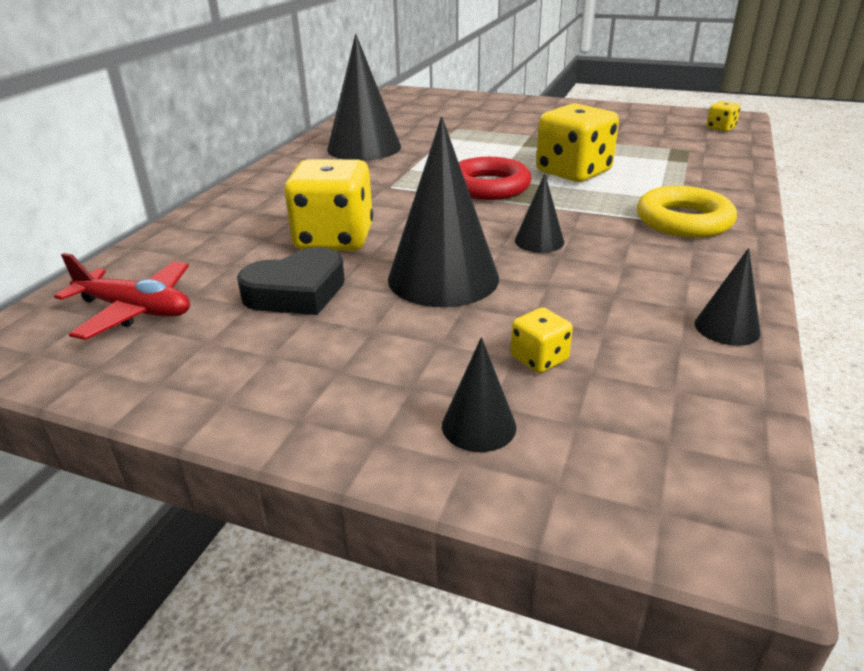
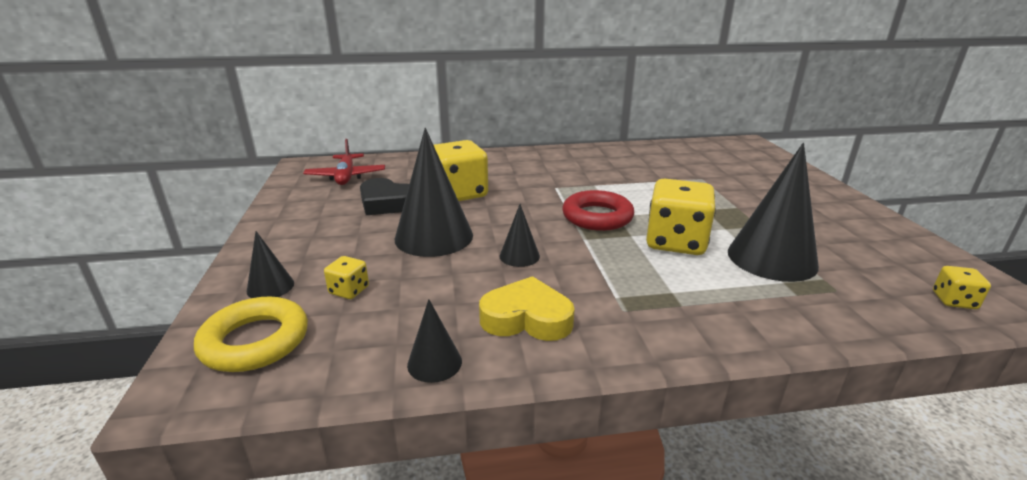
camera: 60 degrees right, 5 degrees down
black cone [327,34,401,161] -> black cone moved to [728,143,819,282]
yellow ring [637,186,737,238] -> yellow ring moved to [194,297,308,372]
none -> yellow heart [479,276,575,341]

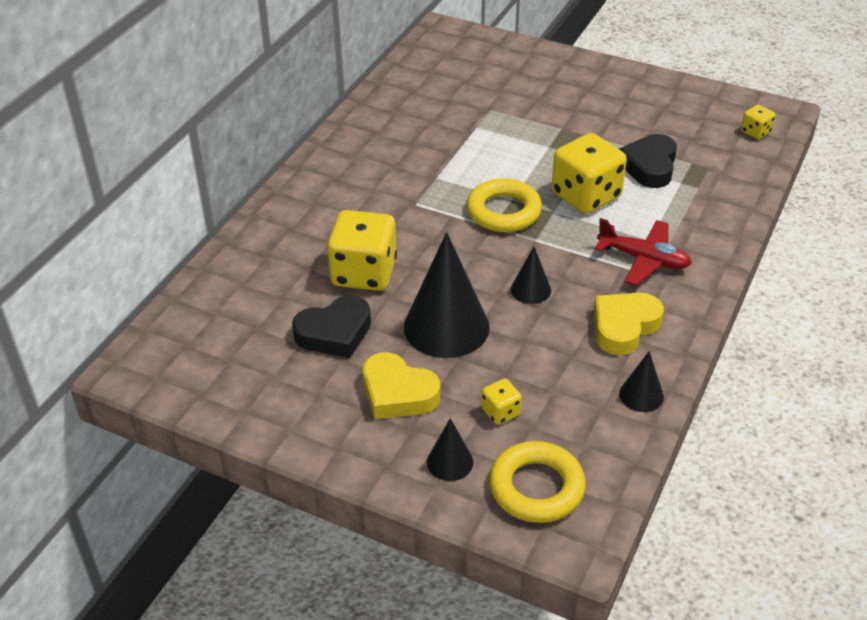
camera: 55 degrees left, 15 degrees up
red plane [303,139,385,185] -> red plane moved to [595,218,692,285]
red ring [562,190,634,231] -> yellow ring [466,178,542,232]
black cone [728,143,819,282] -> black heart [619,134,677,188]
none -> yellow heart [363,352,440,419]

